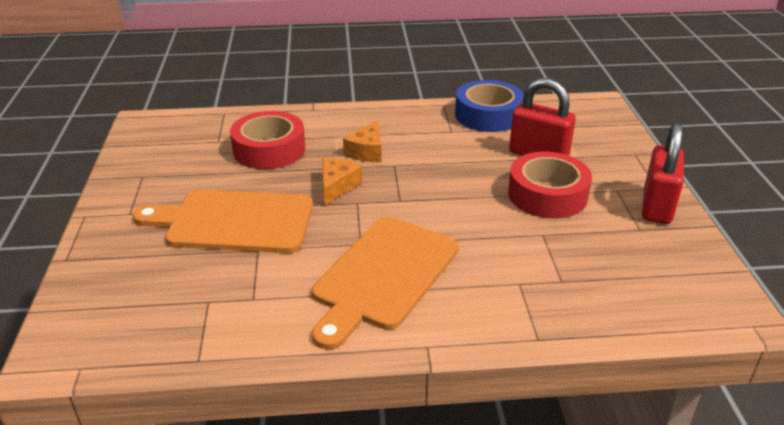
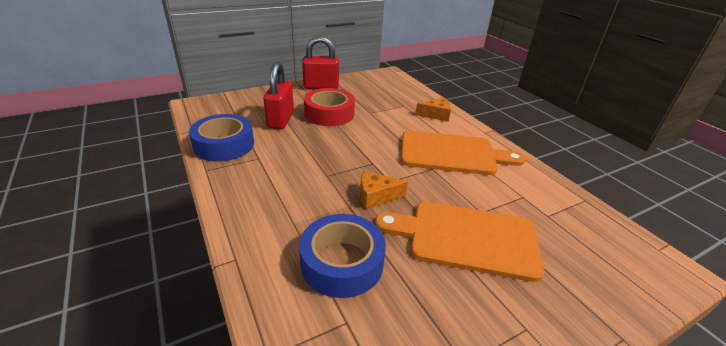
camera: 115 degrees left, 0 degrees up
orange cutting board [133,190,313,253] -> orange cutting board turned 120 degrees clockwise [375,201,544,282]
red tape [230,111,305,169] -> blue tape [299,214,386,298]
orange cheese [343,120,381,162] -> orange cheese moved to [415,98,451,122]

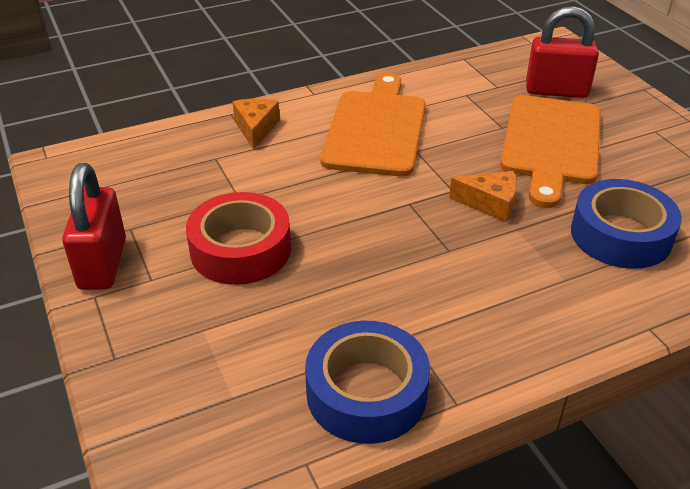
camera: 85 degrees left, 5 degrees up
red padlock [263,62,294,129] -> red padlock moved to [526,6,599,98]
orange cheese [360,171,408,209] -> orange cheese turned 75 degrees counterclockwise [449,171,517,222]

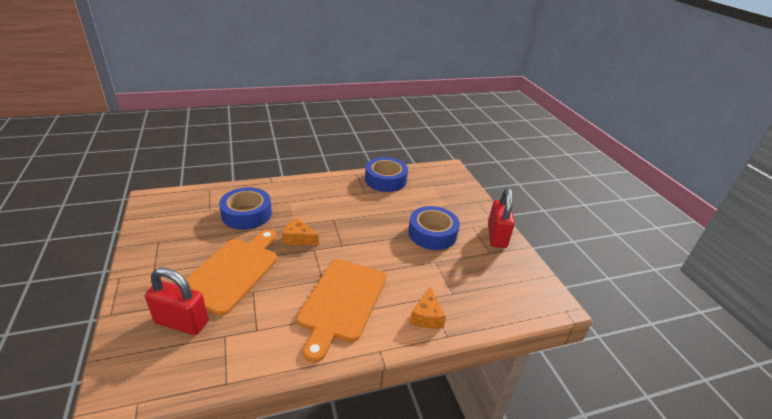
camera: 175 degrees left, 5 degrees down
red tape [186,192,291,285] -> blue tape [408,206,460,250]

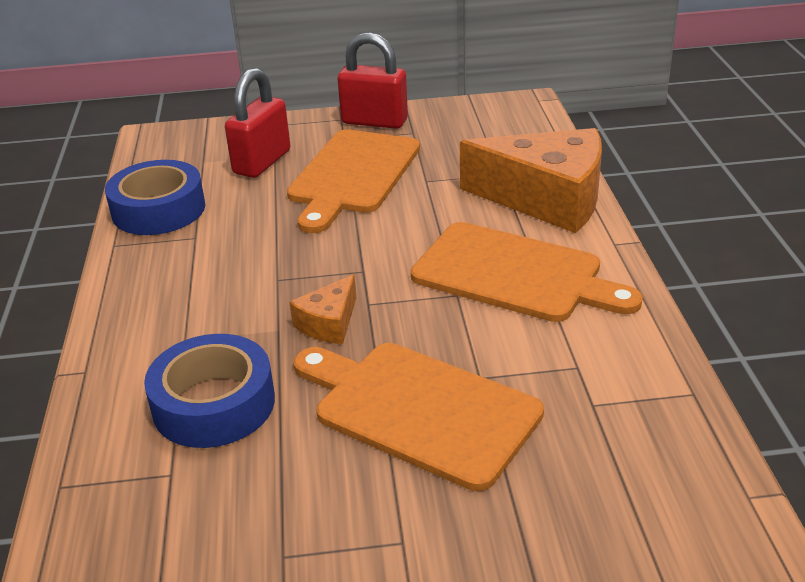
camera: 75 degrees left, 0 degrees up
red padlock [145,267,209,335] -> red padlock moved to [225,68,290,178]
blue tape [408,206,460,250] -> orange cutting board [287,130,420,233]
orange cheese [410,286,446,329] -> orange cheese [460,128,602,233], size x2.16

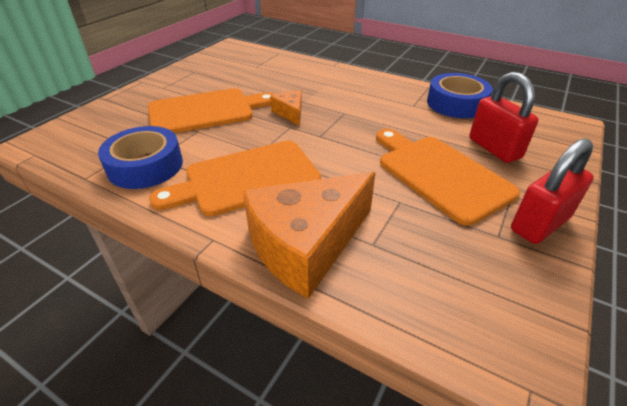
camera: 125 degrees right, 5 degrees up
blue tape [144,334,275,448] -> blue tape moved to [98,126,183,189]

